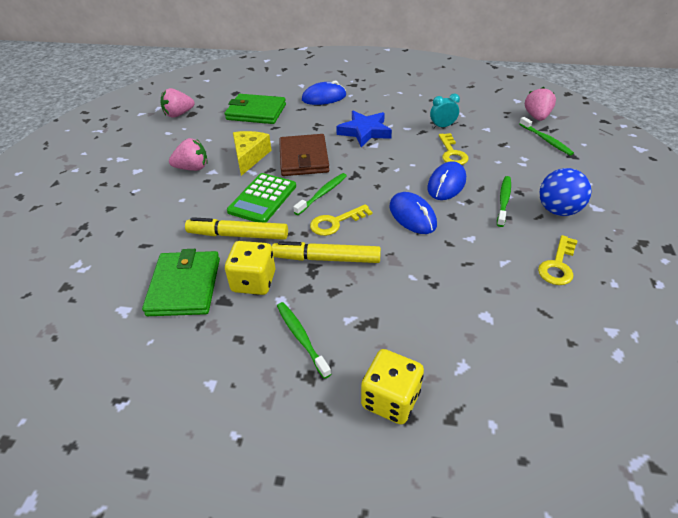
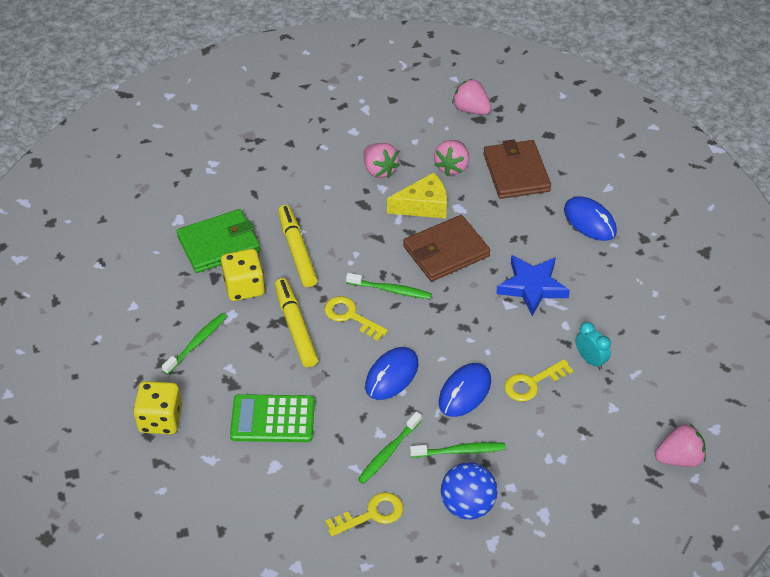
camera: 65 degrees right, 5 degrees up
green wallet [225,94,286,124] -> brown wallet [483,139,551,199]
green calculator [227,173,296,223] -> green calculator moved to [230,394,315,442]
blue mouse [427,161,466,200] -> blue mouse turned 60 degrees counterclockwise [439,363,491,417]
green toothbrush [519,117,574,156] -> green toothbrush moved to [358,412,422,484]
yellow key [538,235,578,285] -> yellow key turned 150 degrees clockwise [325,492,403,536]
none -> pink strawberry [434,140,469,176]

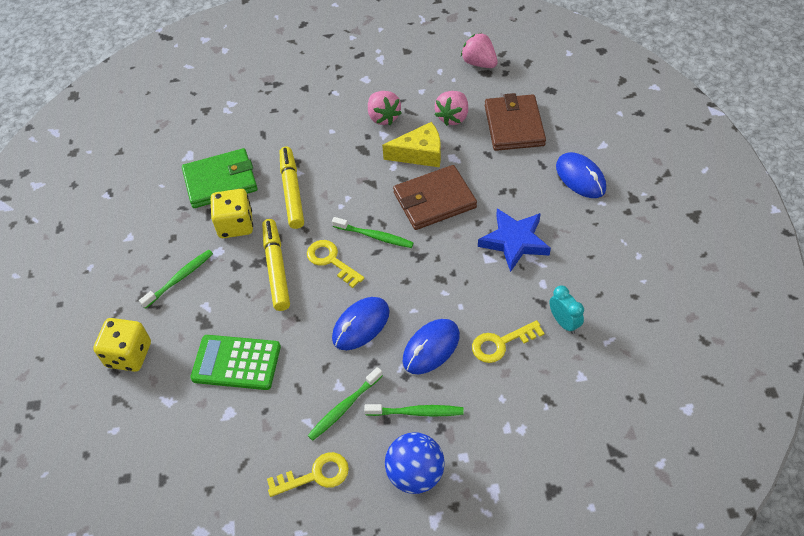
camera: 10 degrees right, 5 degrees up
pink strawberry [655,424,706,467] -> none

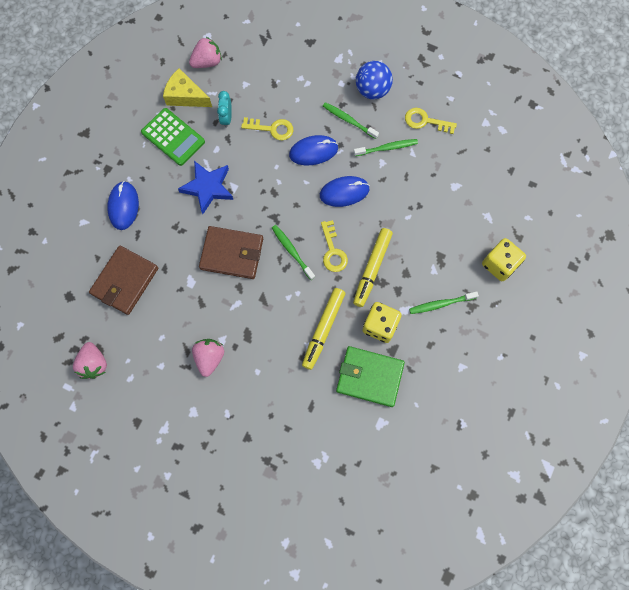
camera: 150 degrees left, 20 degrees up
green calculator [190,335,281,390] -> green calculator moved to [141,108,205,166]
yellow cheese [382,122,441,167] -> yellow cheese moved to [163,68,212,107]
pink strawberry [434,91,468,126] -> pink strawberry moved to [189,37,222,68]

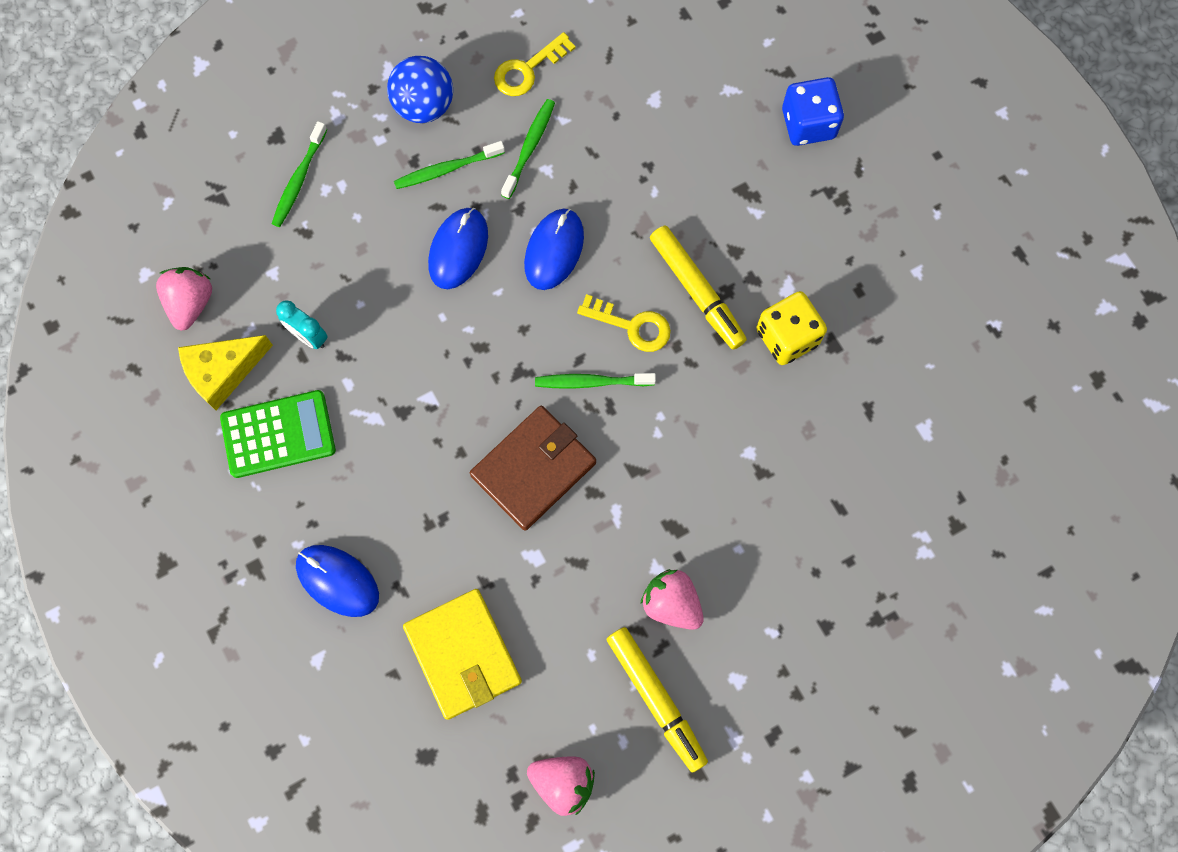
camera: 55 degrees left, 0 degrees up
brown wallet [89,246,158,315] -> yellow wallet [403,589,522,720]
blue star [178,161,233,214] -> none
yellow key [241,117,293,140] -> none
yellow marker [302,288,345,370] -> yellow marker moved to [607,627,708,772]
green wallet [336,346,405,407] -> none
green toothbrush [409,291,479,314] -> green toothbrush moved to [272,121,327,227]
yellow dice [482,238,526,281] -> blue dice [782,77,844,146]

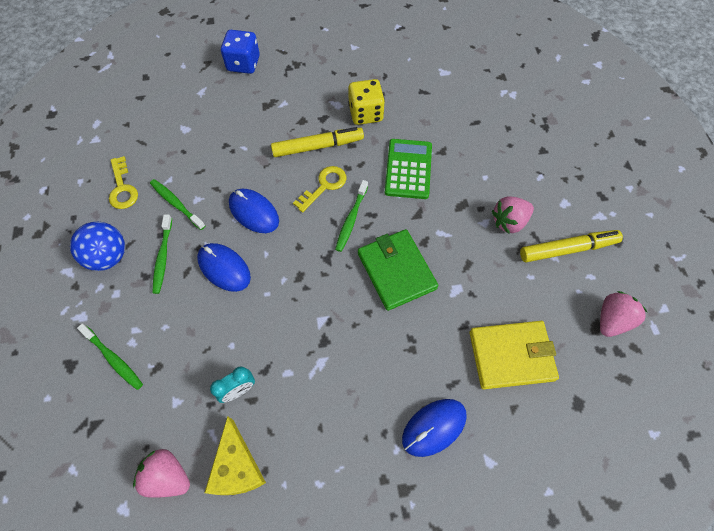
camera: 70 degrees left, 10 degrees down
green calculator [220,390,336,478] -> green calculator moved to [385,139,432,199]
brown wallet [470,406,596,530] -> green wallet [358,229,438,311]

